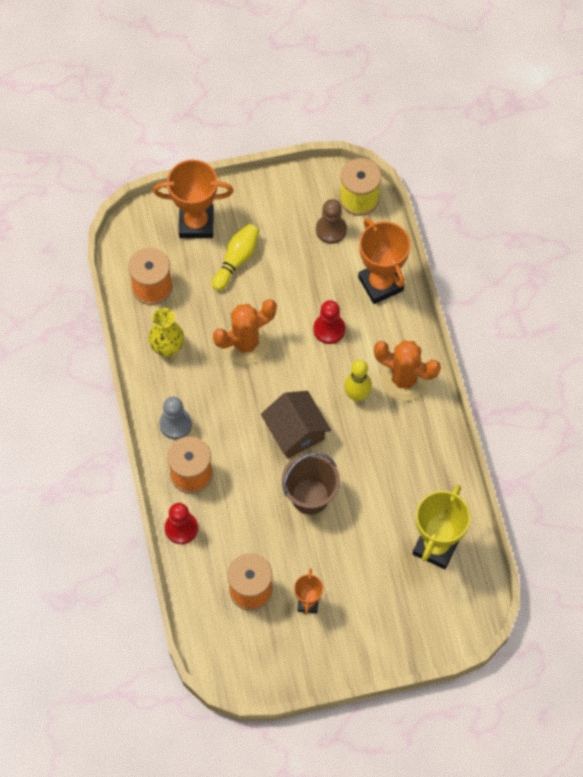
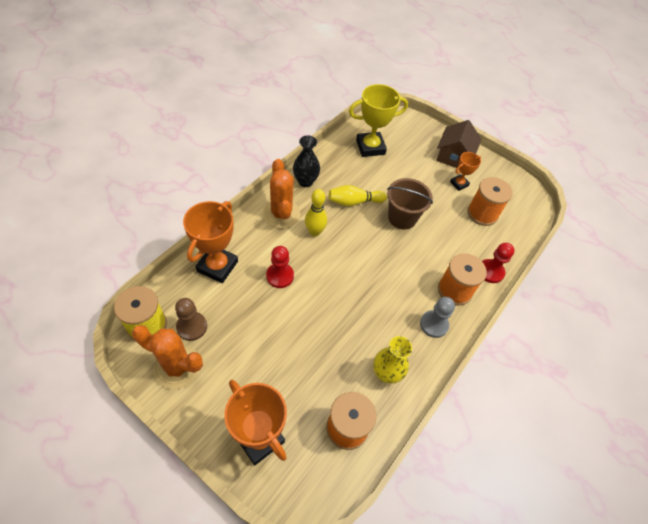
camera: 135 degrees left, 10 degrees down
yellow bowling pin [212,224,259,291] -> yellow bowling pin moved to [329,185,387,206]
orange cactus [213,299,277,365] -> orange cactus moved to [132,325,203,389]
brown house [261,391,331,458] -> brown house moved to [436,120,481,168]
none -> black vase [293,135,320,187]

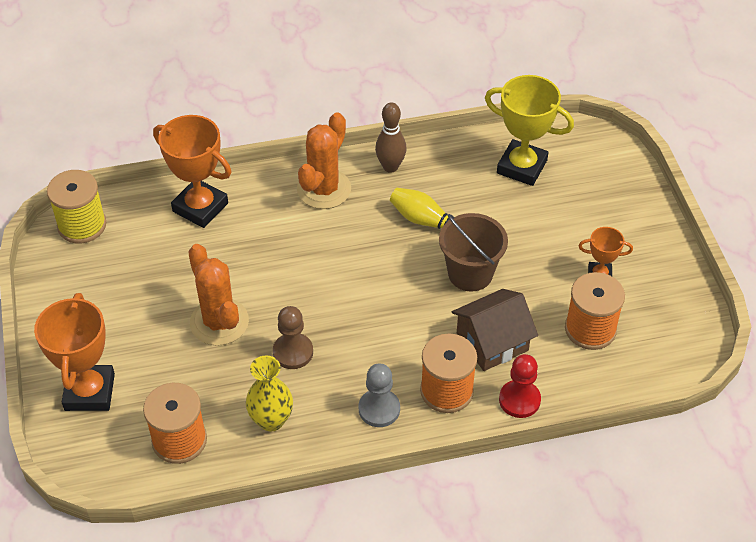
camera: 45 degrees right, 5 degrees down
orange cactus [132,325,203,389] -> orange cactus moved to [188,244,249,346]
brown pawn [175,298,207,341] -> brown pawn moved to [273,306,313,369]
orange trophy [183,201,238,283] -> orange trophy turned 60 degrees clockwise [153,115,231,228]
red pawn [266,246,294,288] -> none
black vase [293,135,320,187] -> brown bowling pin [375,102,407,173]
yellow bowling pin [305,189,327,237] -> none
brown house [436,120,481,168] -> brown house moved to [452,289,538,371]

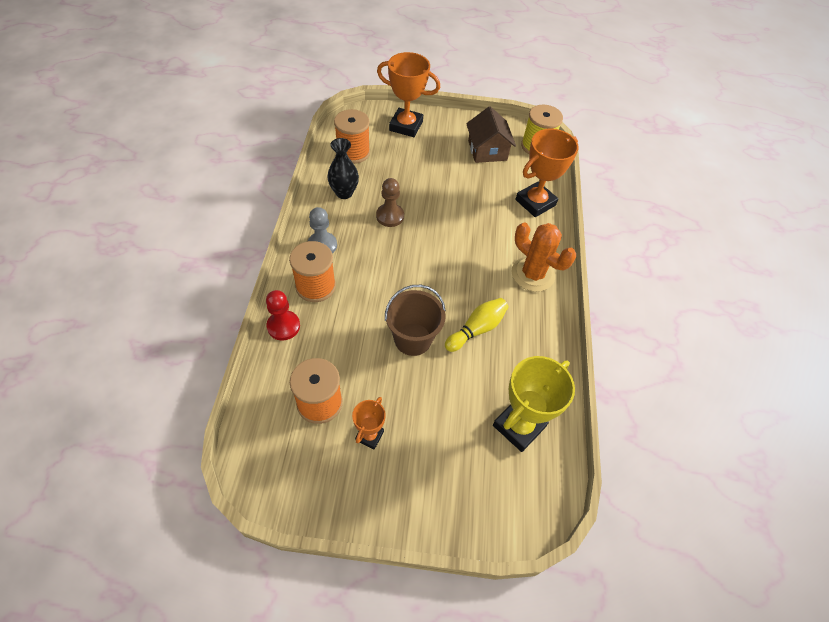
camera: 105 degrees right, 5 degrees up
orange cactus [188,244,249,346] -> none
yellow vase [246,355,293,432] -> black vase [327,138,359,199]
brown bowling pin [375,102,407,173] -> none
brown house [452,289,538,371] -> brown house moved to [466,106,516,163]

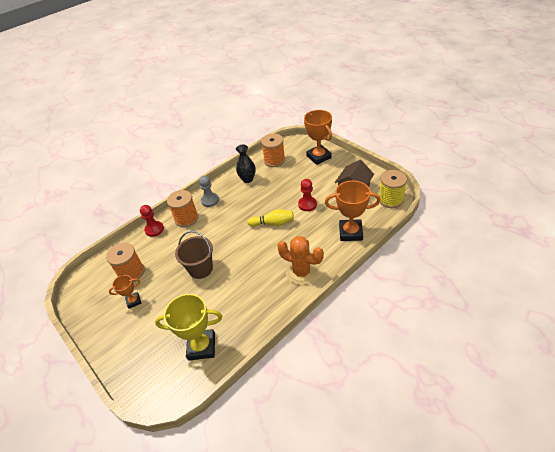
camera: 50 degrees right, 10 degrees down
brown pawn [376,178,404,227] -> none
yellow bowling pin [445,298,508,352] -> yellow bowling pin moved to [247,209,294,227]
orange cactus [512,223,576,292] -> orange cactus turned 60 degrees counterclockwise [277,236,324,285]
none -> red pawn [298,179,317,211]

